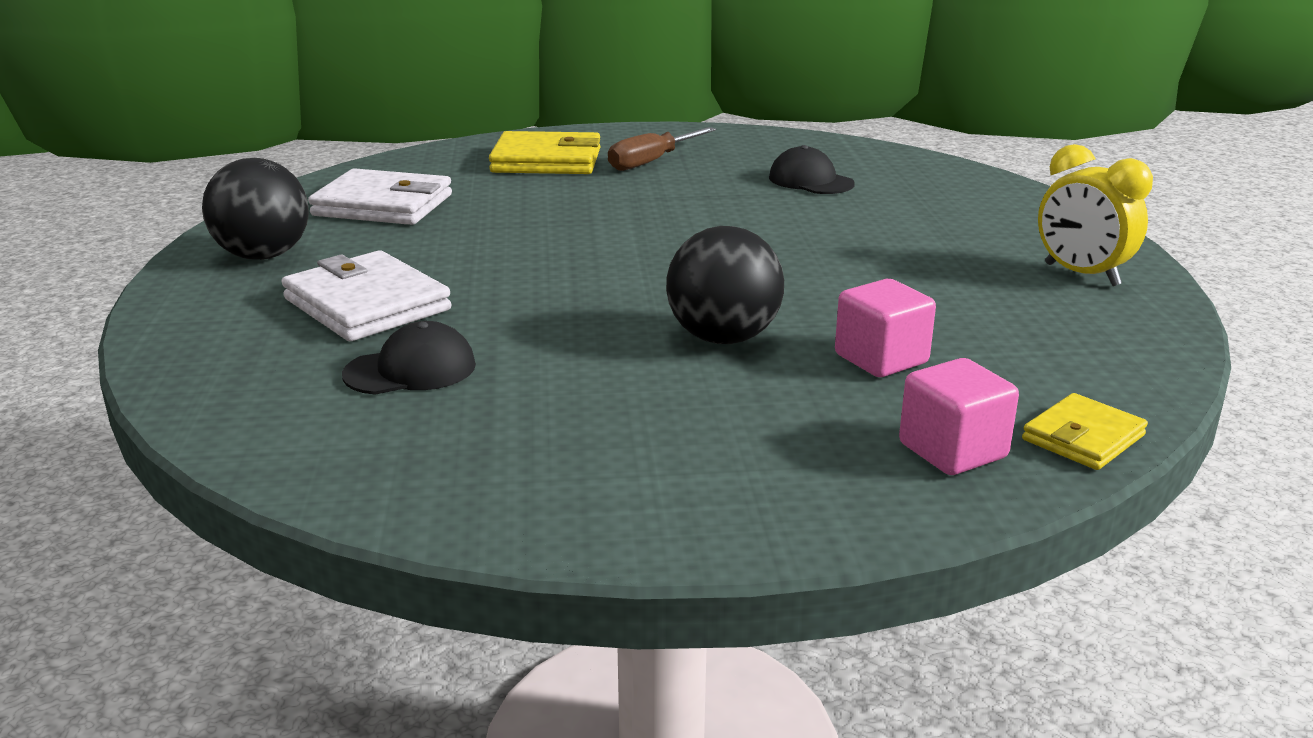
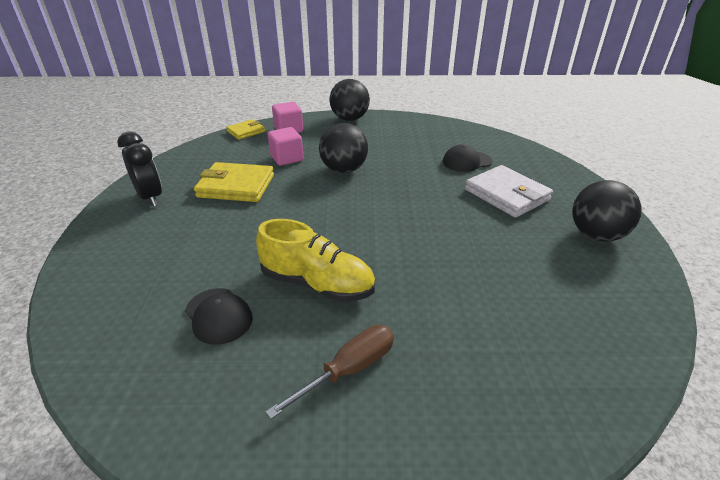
camera: 175 degrees left, 10 degrees up
white wallet [308,168,452,225] -> none
yellow wallet [489,131,600,174] -> yellow wallet moved to [194,162,274,202]
yellow clock [1038,144,1153,286] -> black clock [117,131,162,207]
none -> yellow shoe [256,219,375,302]
none -> black ball [330,79,370,121]

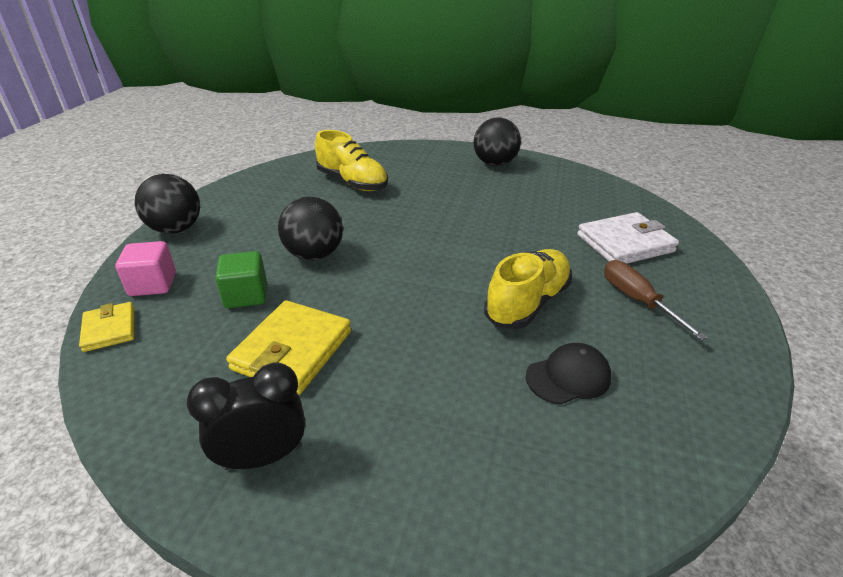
camera: 75 degrees left, 0 degrees up
pink cube [268,127,304,166] -> green cube [215,251,267,308]
black cap [443,145,492,172] -> yellow shoe [315,130,388,191]
white wallet [465,165,553,218] -> white wallet moved to [577,212,679,264]

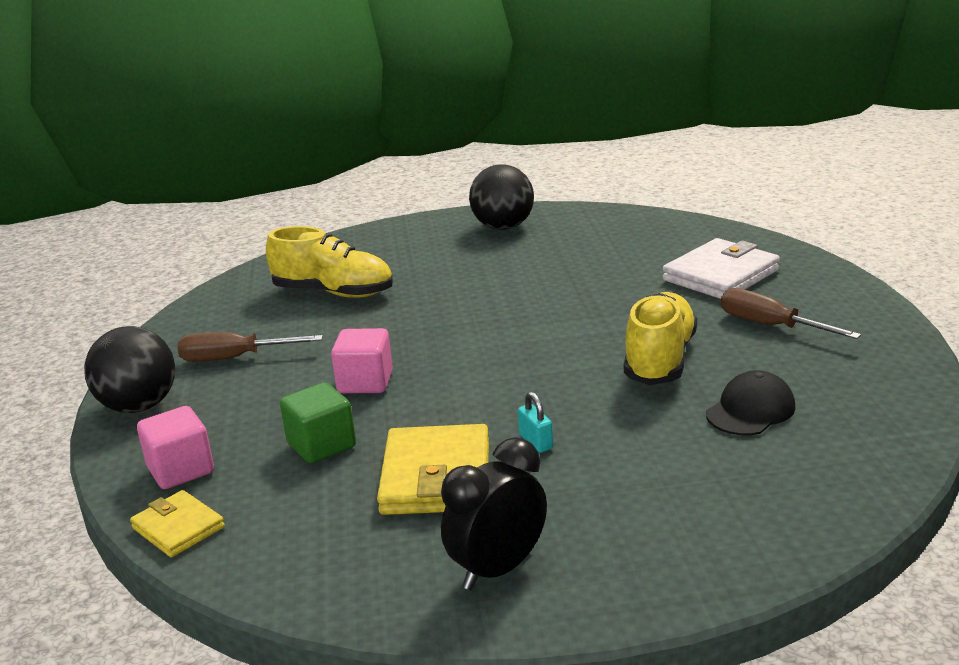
camera: 20 degrees left, 10 degrees down
black ball [278,197,343,260] -> pink cube [331,328,393,393]
none -> brown screwdriver [177,332,323,362]
none -> turquoise padlock [518,392,553,453]

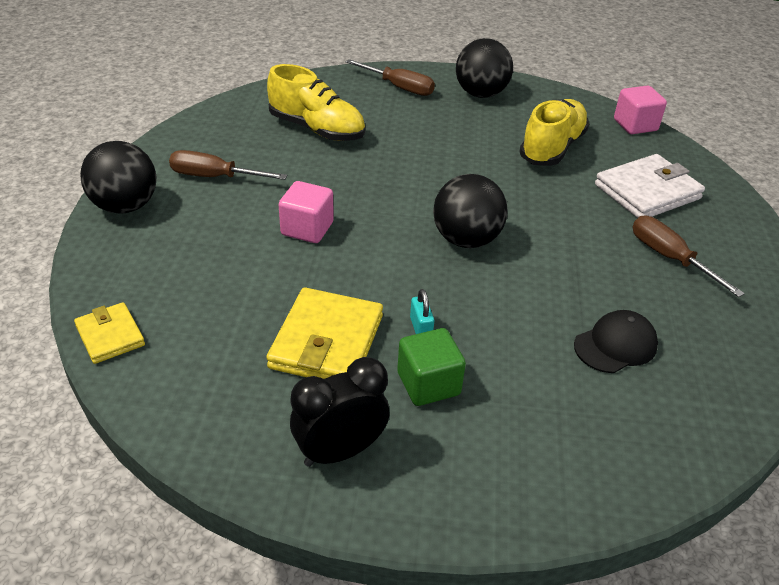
camera: 10 degrees right, 15 degrees up
pink cube [137,406,214,489] -> pink cube moved to [614,86,667,134]
green cube [280,382,356,464] -> green cube moved to [397,328,466,406]
yellow shoe [624,292,697,385] -> yellow shoe moved to [519,99,589,166]
none -> brown screwdriver [346,59,435,96]
none -> black ball [433,174,507,248]

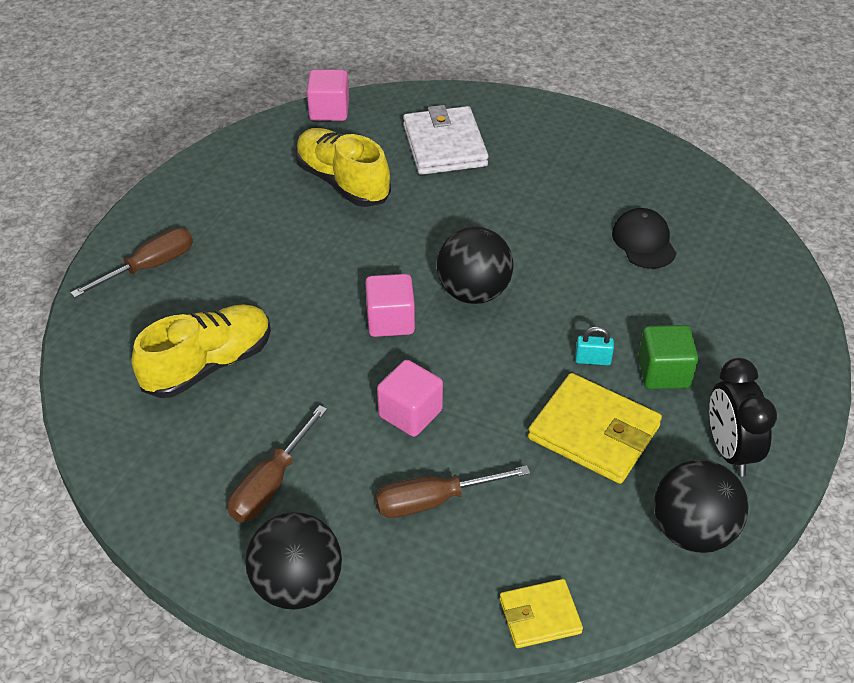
camera: 70 degrees left, 5 degrees up
black ball [456,38,513,98] -> black ball moved to [654,460,749,553]
brown screwdriver [632,216,745,297] -> brown screwdriver moved to [375,465,530,518]
none -> pink cube [365,274,415,337]

